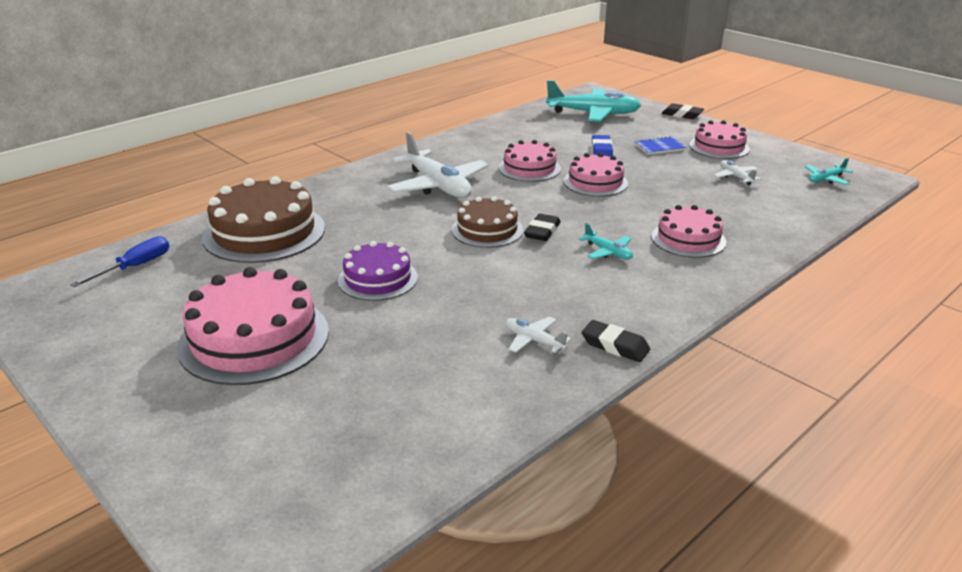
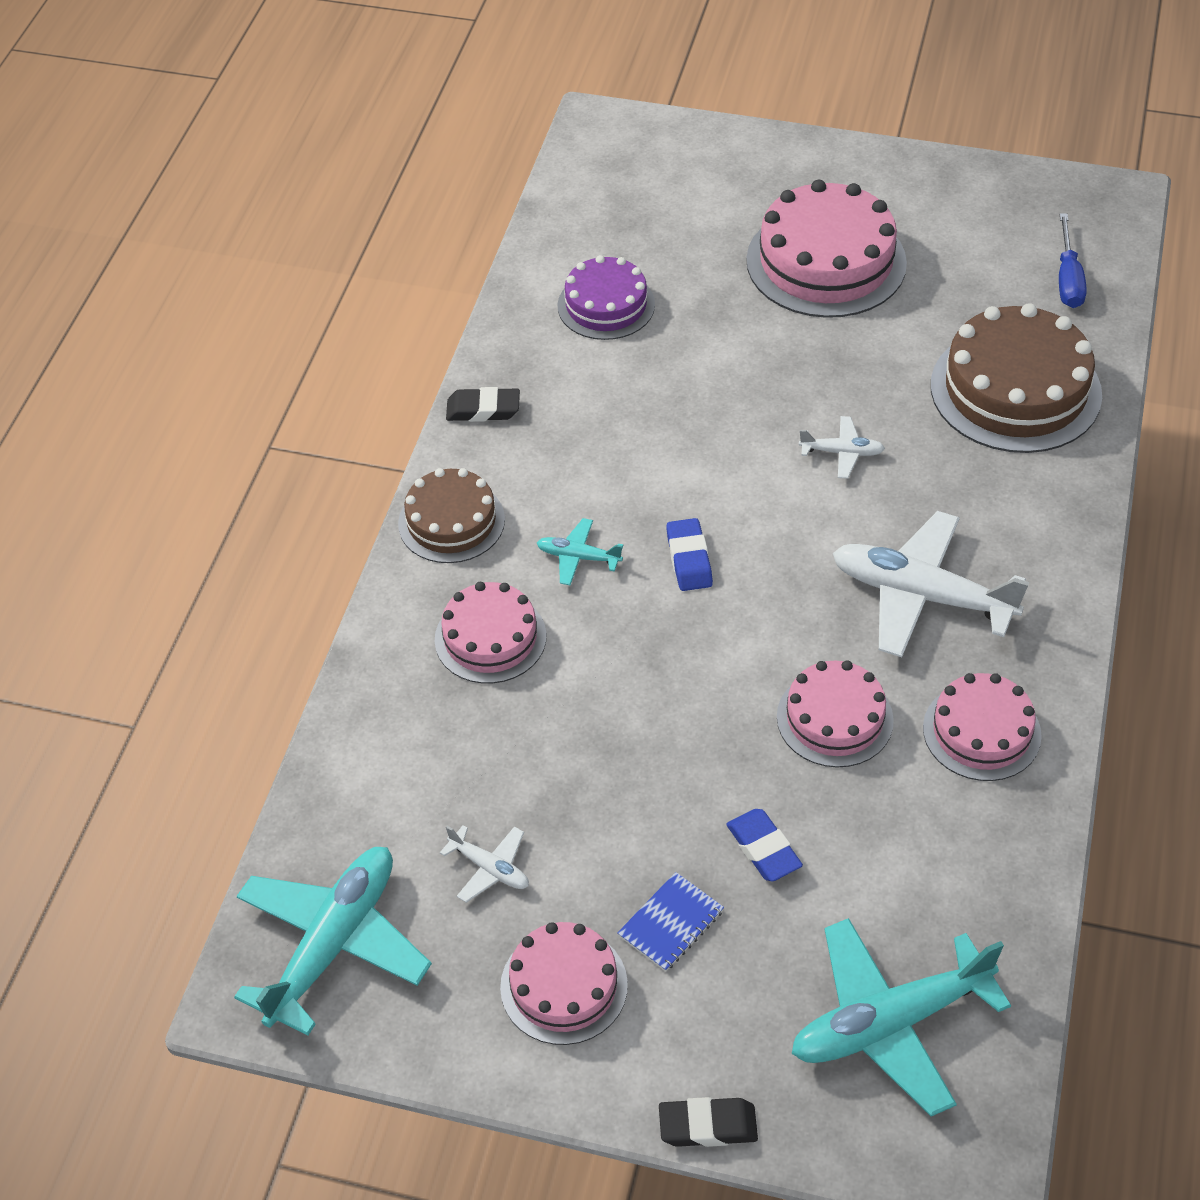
camera: 150 degrees right, 20 degrees up
purple cake [338,241,418,301] -> purple cake moved to [558,255,655,340]
brown cake [452,196,523,248] -> brown cake moved to [398,468,505,563]
white plane [506,317,572,353] -> white plane moved to [799,416,885,479]
black eraser [524,214,561,241] -> blue eraser [666,518,713,591]
pink cake [563,153,628,197] -> pink cake moved to [923,673,1042,781]
turquoise plane [805,158,853,185] -> turquoise plane [234,847,432,1036], size x2.15

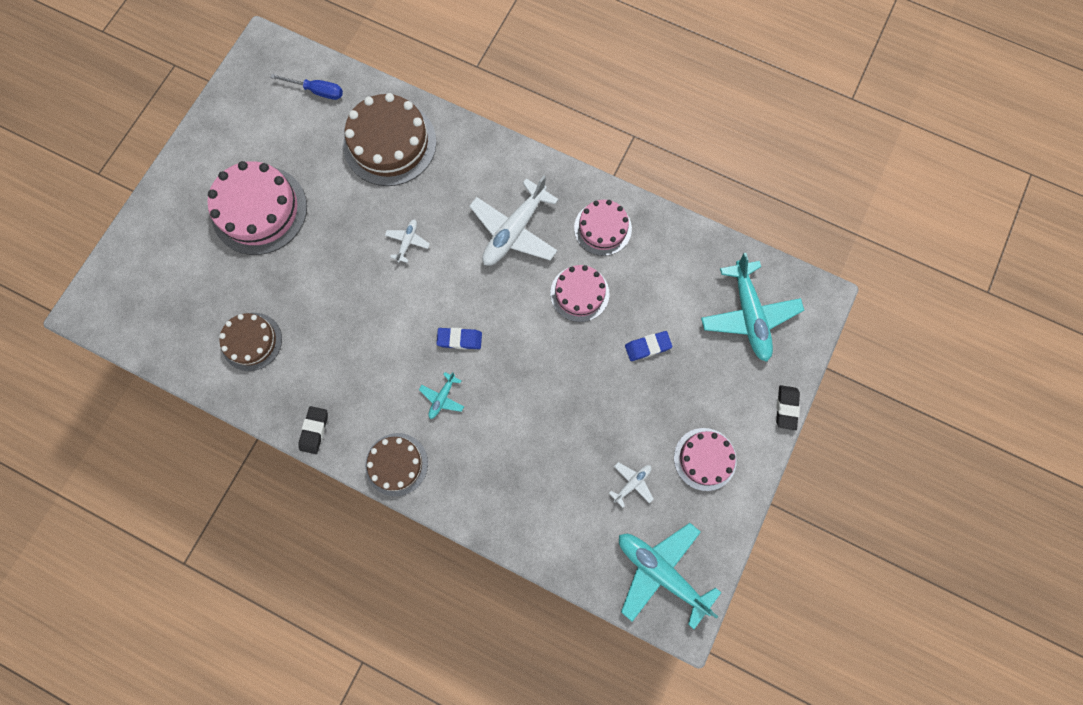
camera: 80 degrees left, 25 degrees up
pink cake [435,582,546,683] -> none
purple cake [558,255,655,340] -> brown cake [219,313,282,371]
blue notebook [617,872,724,972] -> none

